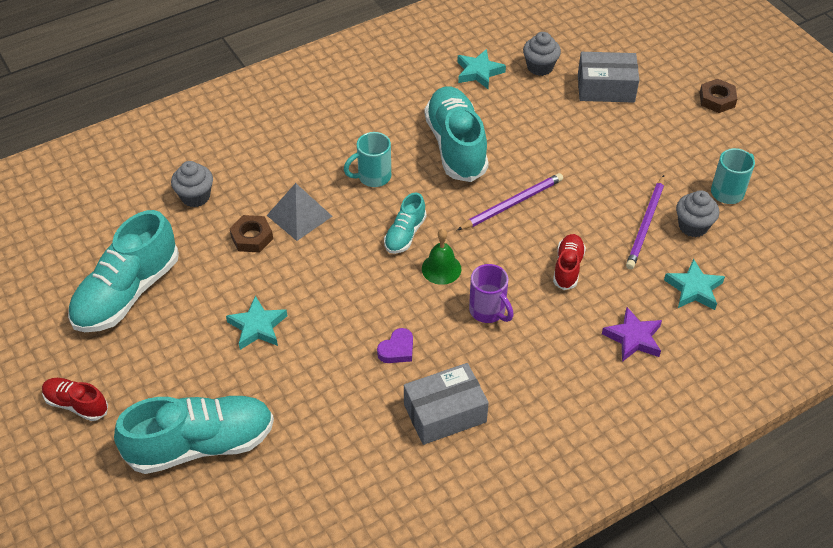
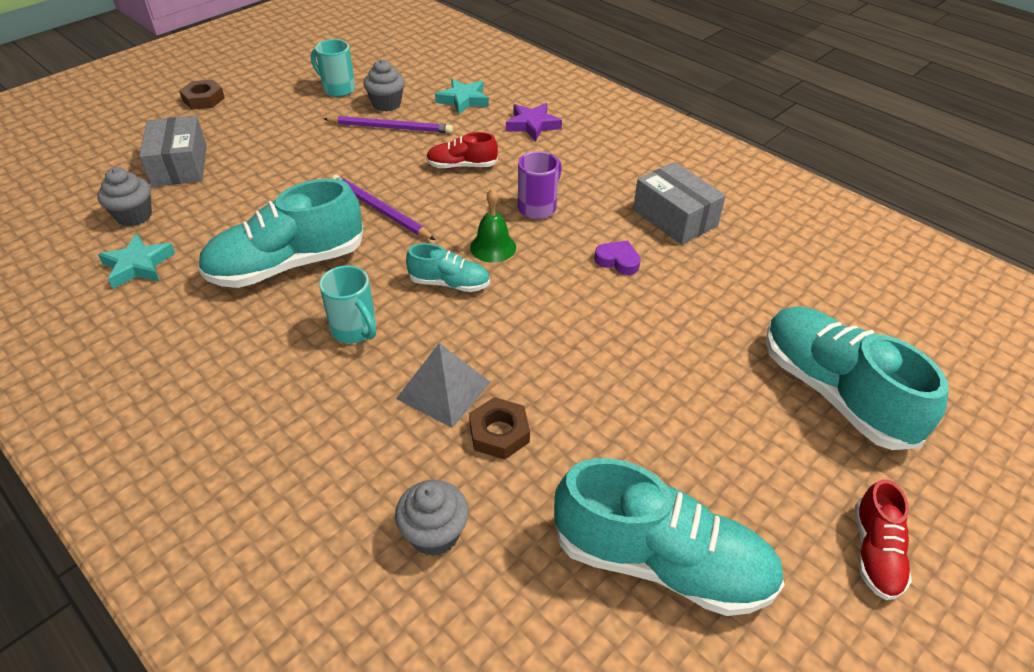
camera: 105 degrees left, 5 degrees down
turquoise star [226,296,287,350] -> none

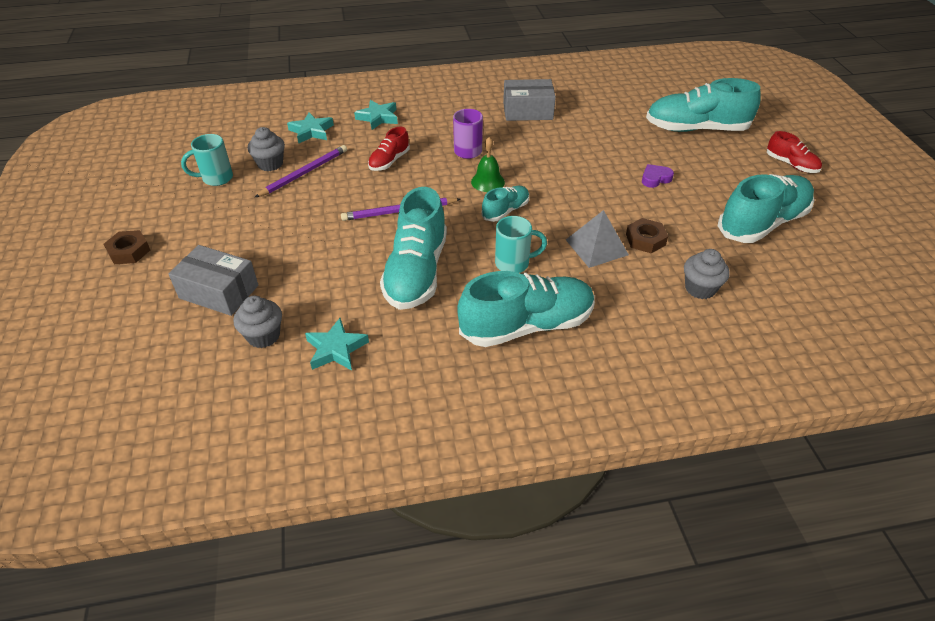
camera: 55 degrees left, 0 degrees up
purple star [506,103,562,141] -> turquoise star [354,100,398,130]
purple heart [594,241,641,275] -> purple heart moved to [642,164,674,188]
none -> turquoise shoe [457,271,595,347]

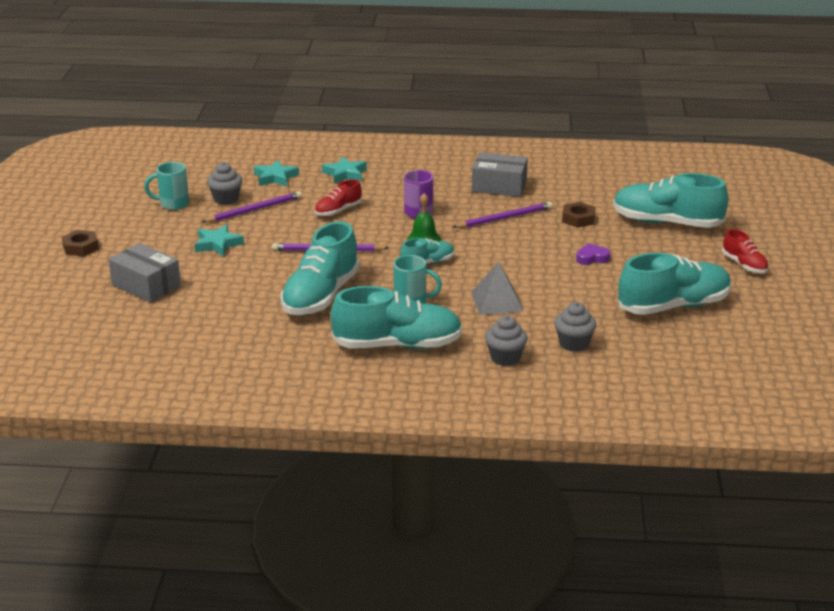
camera: 15 degrees right, 15 degrees down
grey cupcake [233,296,282,348] -> grey cupcake moved to [485,316,528,366]
turquoise star [305,318,369,371] -> turquoise star moved to [194,225,244,256]
brown nut [626,218,668,253] -> brown nut moved to [562,202,595,228]
none -> purple pencil [453,202,553,228]

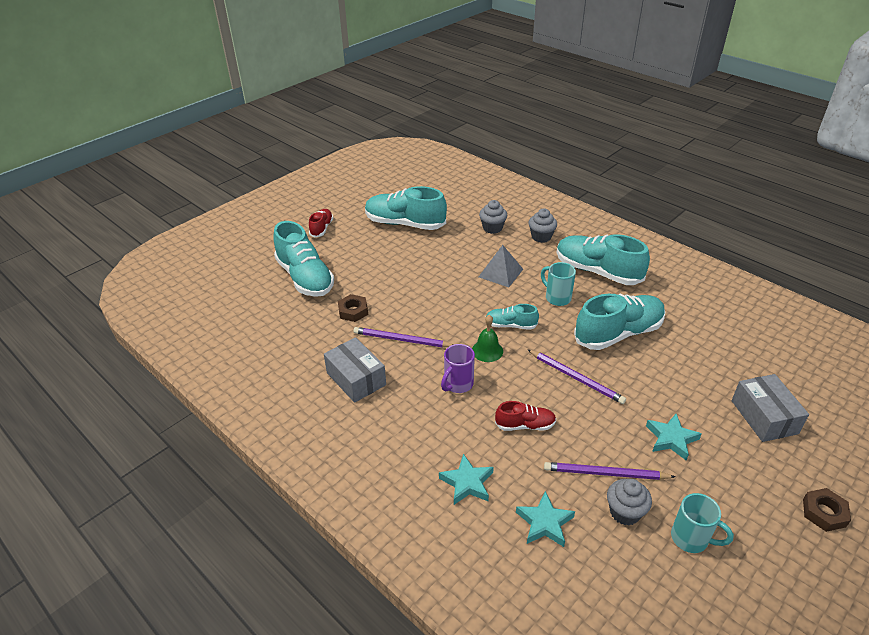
camera: 140 degrees left, 10 degrees up
purple heart [576,243,610,265] -> none

